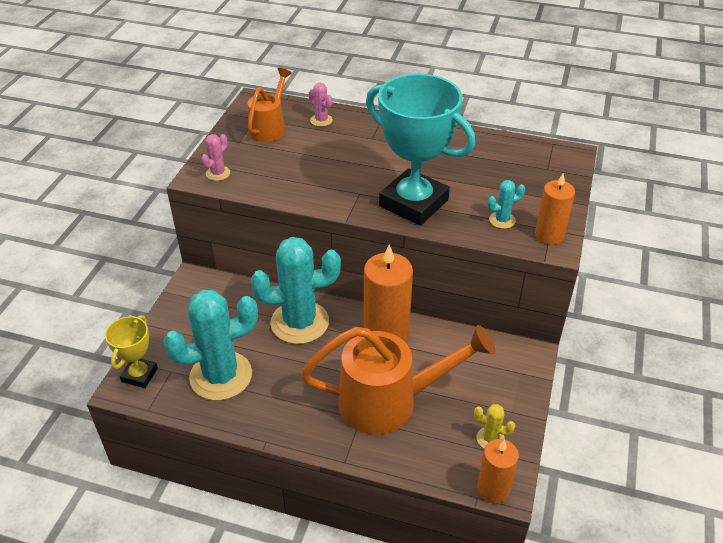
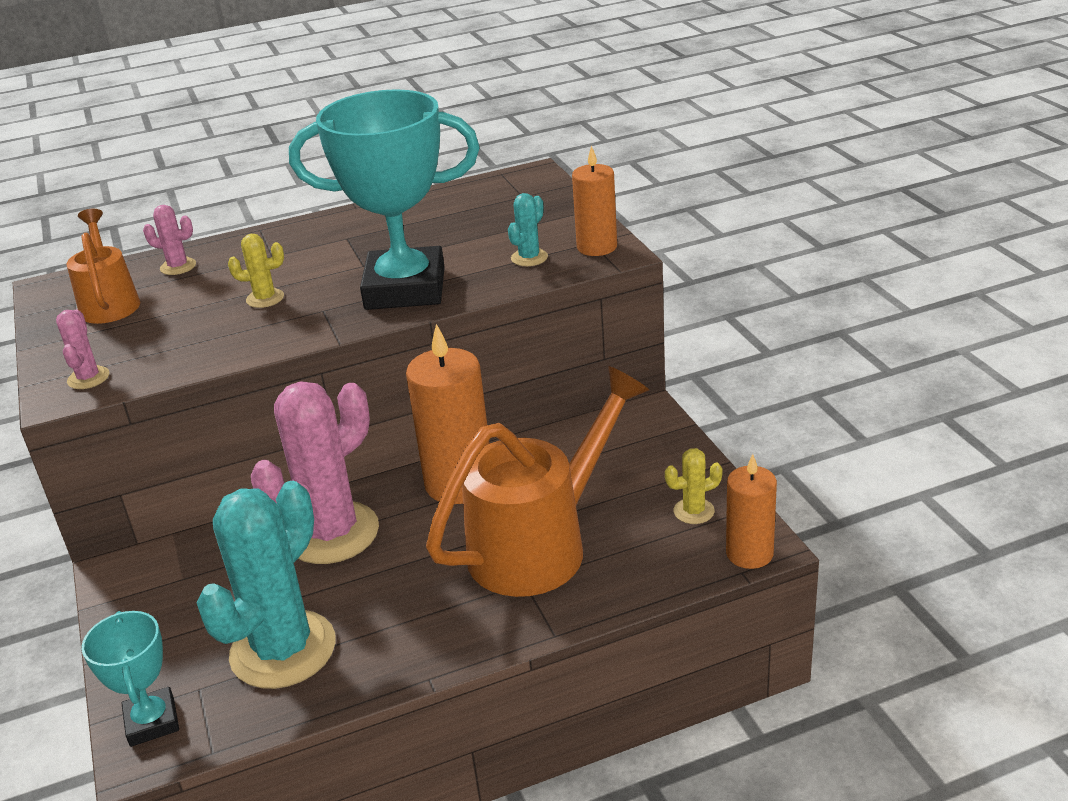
camera: 35 degrees left, 10 degrees down
yellow trophy [105,315,158,388] -> turquoise trophy [81,611,179,747]
turquoise cactus [251,237,341,344] -> pink cactus [251,381,379,564]
none -> yellow cactus [228,234,284,308]

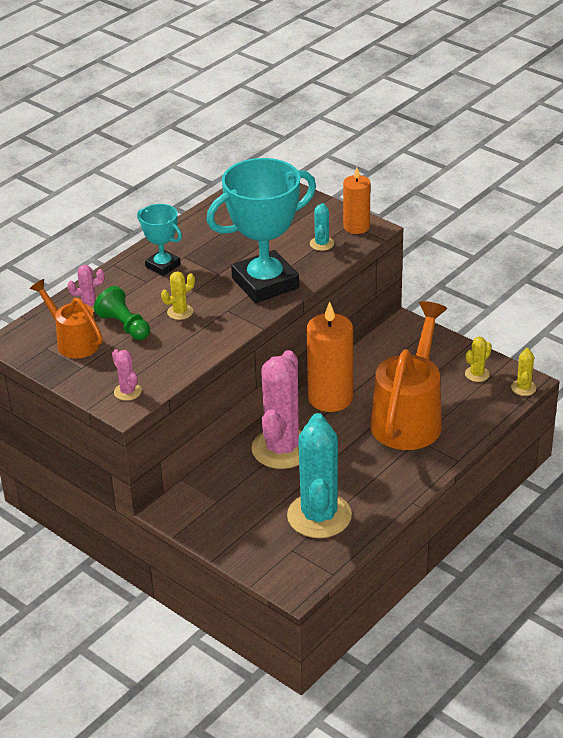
camera: 30 degrees left, 5 degrees up
turquoise trophy [81,611,179,747] -> turquoise trophy moved to [137,204,182,276]
orange candle [726,454,777,569] -> yellow cactus [511,348,537,396]
none -> green pawn [94,286,150,340]

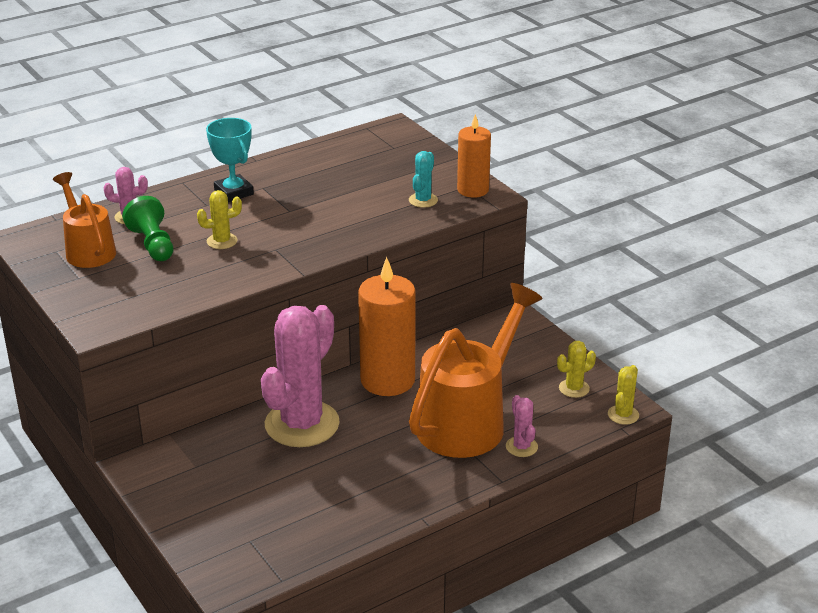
camera: 15 degrees right, 5 degrees down
pink cactus [112,349,142,401] -> pink cactus moved to [506,395,538,457]
turquoise trophy [207,158,316,303] -> none
turquoise cactus [287,413,352,538] -> none

